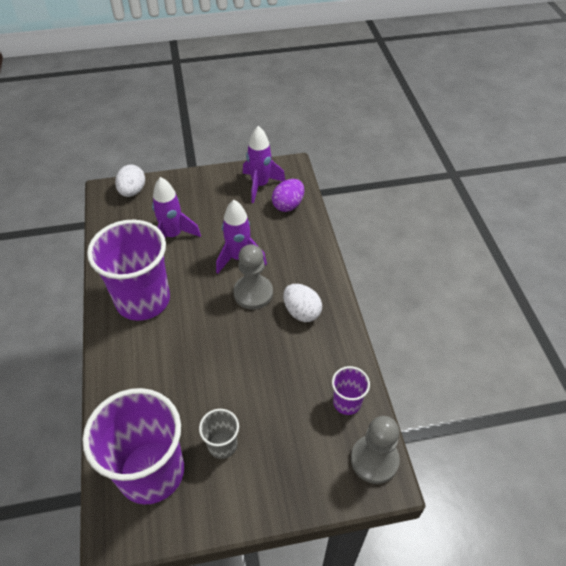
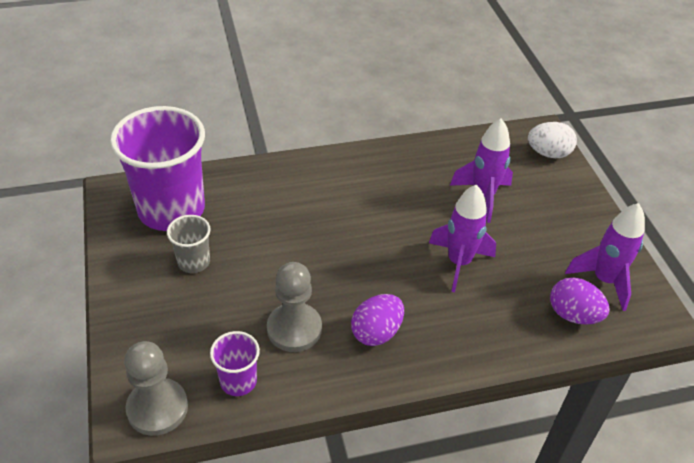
camera: 85 degrees right, 5 degrees down
purple cup [87,220,170,321] -> none
grey pawn [233,244,273,309] -> grey pawn moved to [267,262,322,352]
white egg [283,284,322,322] -> purple egg [351,294,404,346]

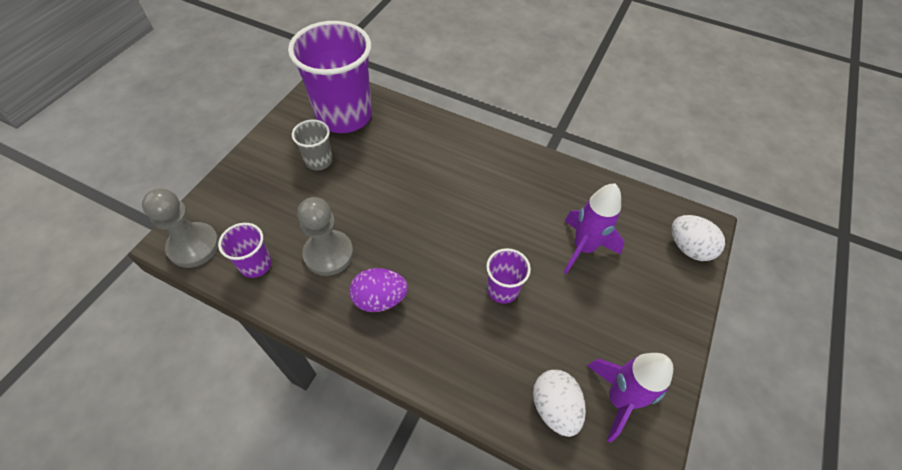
camera: 40 degrees right, 10 degrees up
purple rocket [429,185,496,292] -> purple cup [486,248,531,304]
purple egg [550,278,610,325] -> white egg [533,370,586,437]

